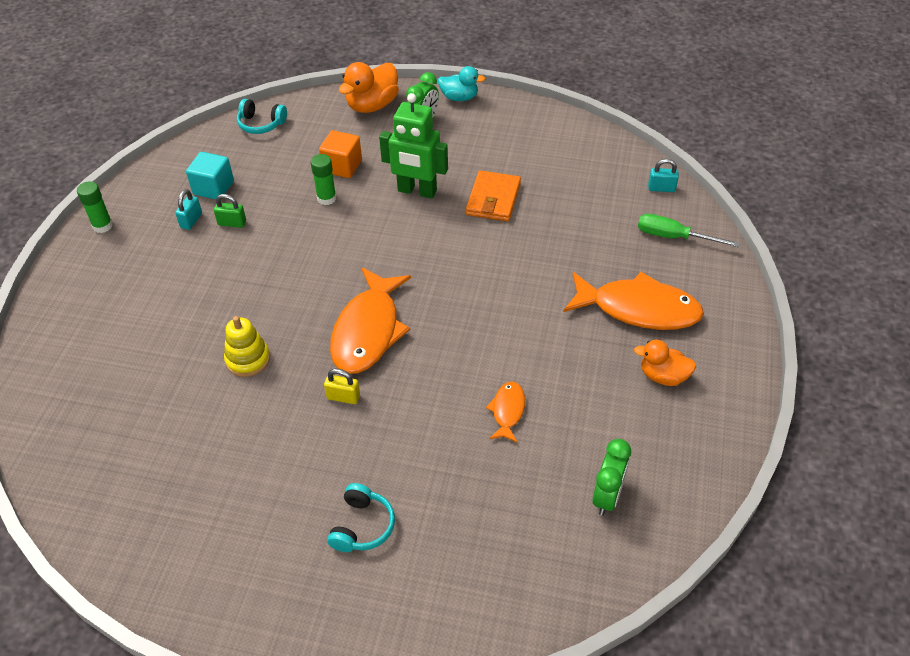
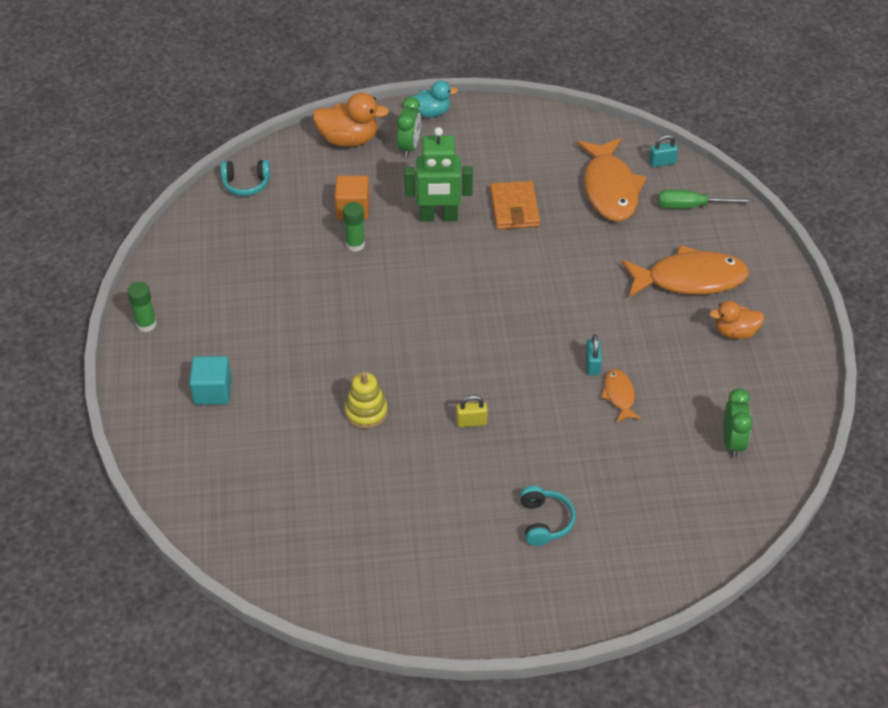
camera: 20 degrees left, 0 degrees up
turquoise padlock [175,189,202,230] -> turquoise padlock moved to [586,334,602,375]
turquoise cube [186,152,234,199] -> turquoise cube moved to [189,356,232,405]
green padlock [214,194,246,228] -> none
orange fish [330,268,411,374] -> orange fish moved to [577,138,647,222]
orange duck [339,62,399,113] -> orange duck turned 105 degrees counterclockwise [312,92,389,147]

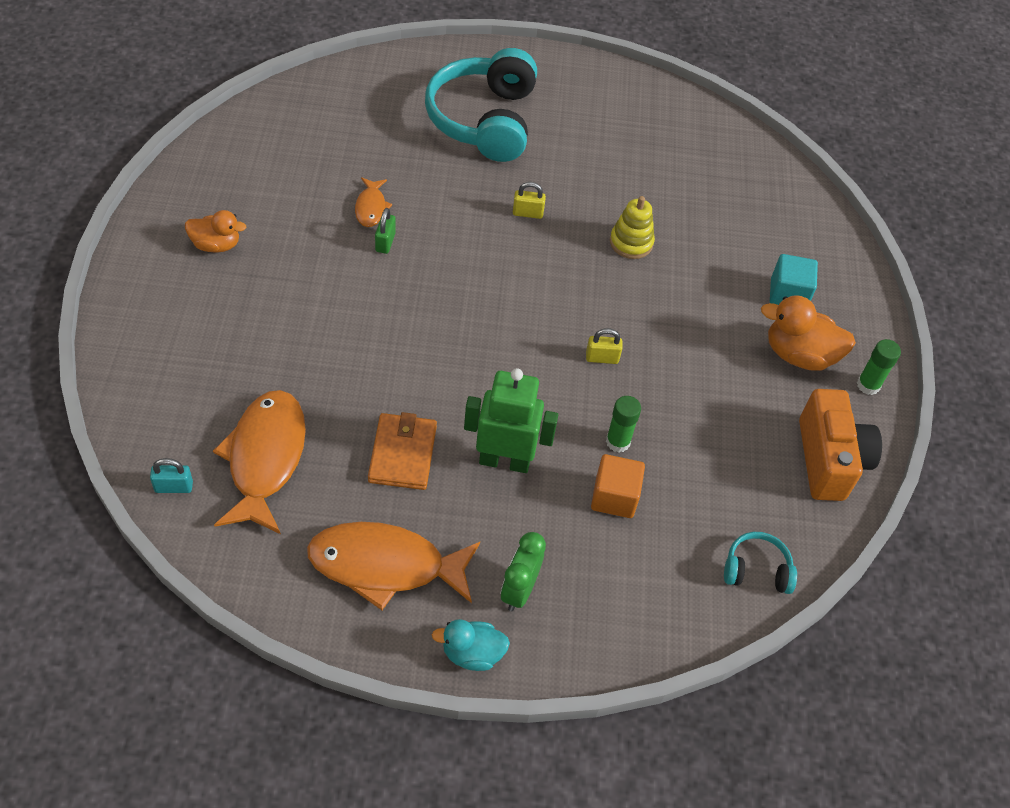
camera: 175 degrees left, 5 degrees up
orange duck [312,92,389,147] -> orange duck moved to [761,295,856,371]
turquoise headphones [520,486,576,546] -> turquoise headphones [425,48,537,162], size x2.22
turquoise padlock [586,334,602,375] -> green padlock [375,208,396,254]
orange fish [621,245,749,298] -> orange fish moved to [307,522,480,610]
green screwdriver [658,190,754,209] -> none
green clock [723,388,753,458] -> none
none -> yellow padlock [586,328,623,364]
none -> orange camera [799,389,882,501]

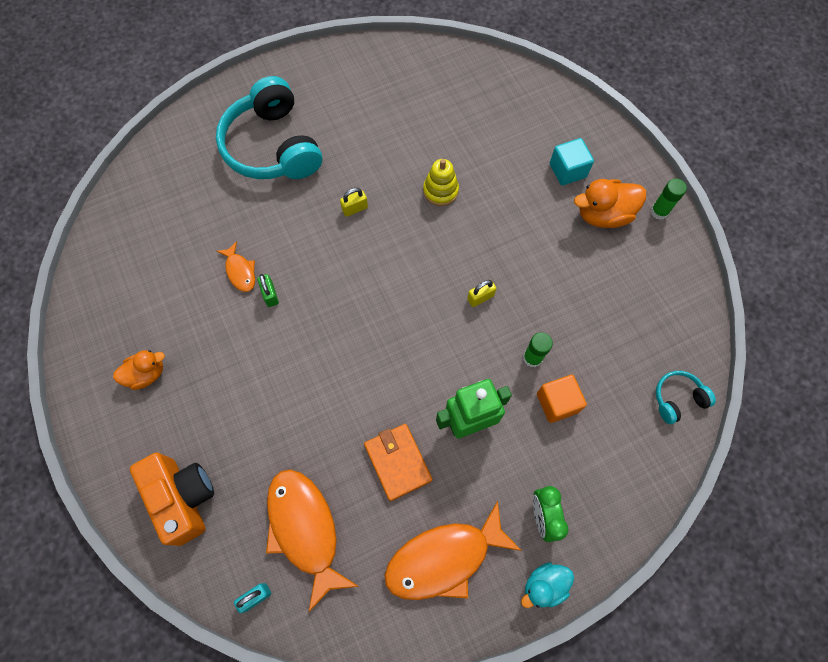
camera: 25 degrees left, 15 degrees up
orange camera [799,389,882,501] -> orange camera moved to [130,453,214,546]

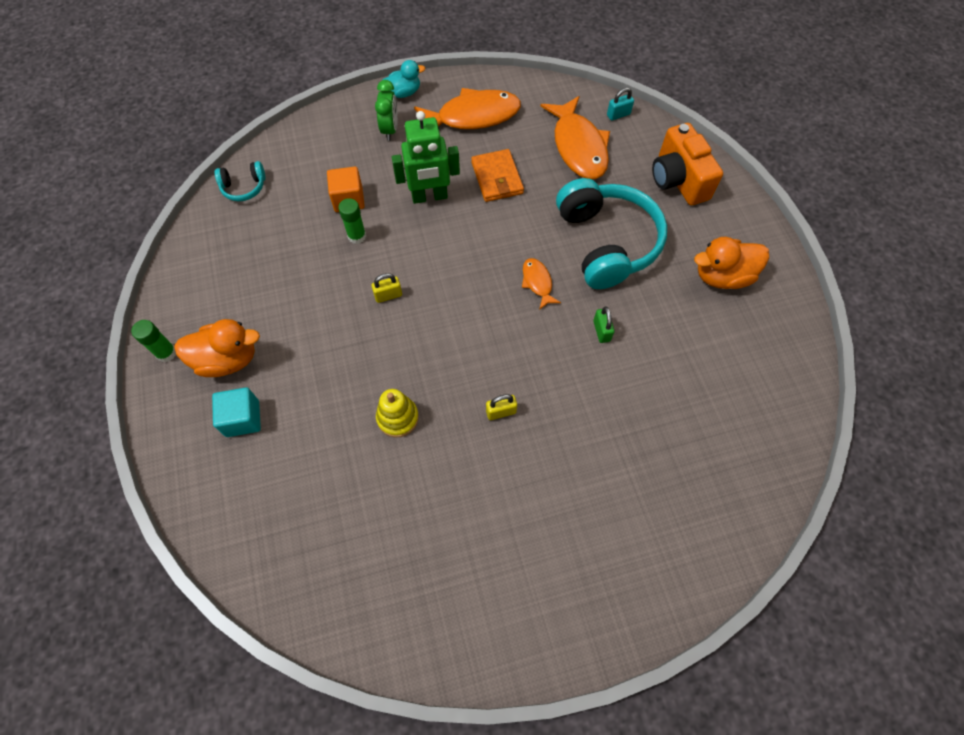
camera: 170 degrees left, 5 degrees down
orange duck [113,350,165,390] -> orange duck [694,237,769,289], size x1.53
turquoise headphones [216,76,322,179] -> turquoise headphones moved to [556,178,667,289]
orange fish [217,241,255,292] -> orange fish moved to [522,258,561,310]

